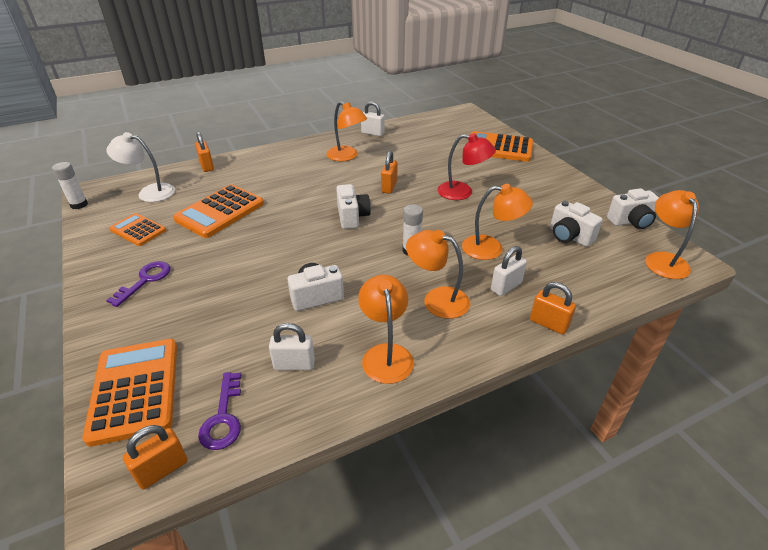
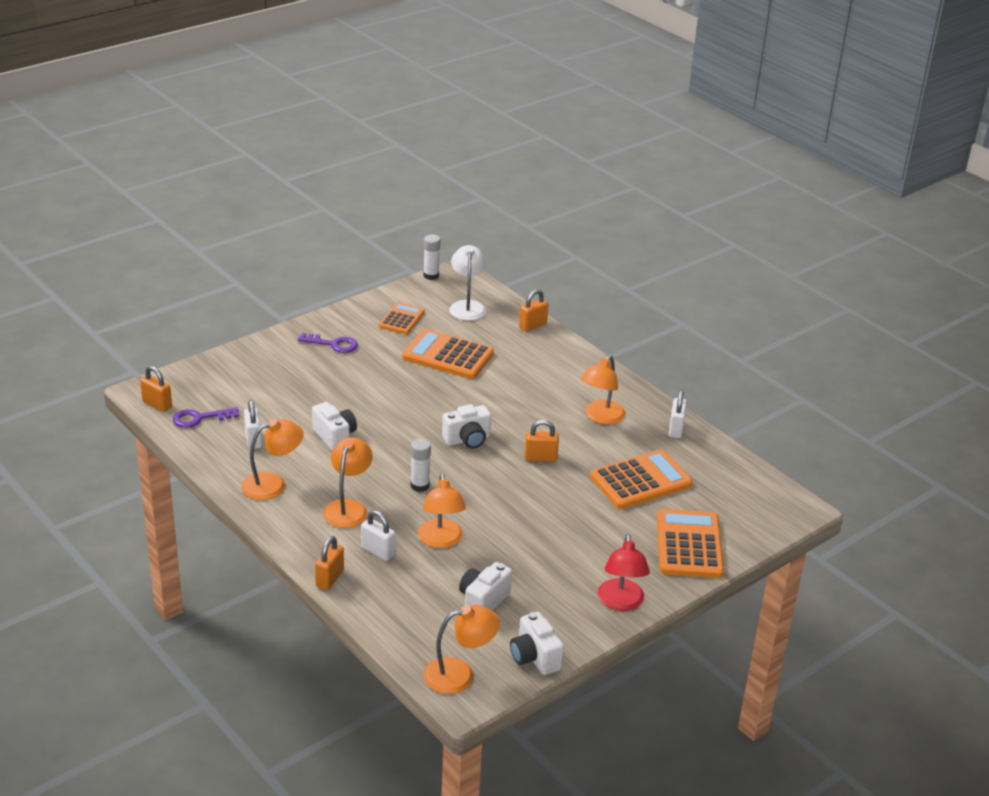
camera: 75 degrees right, 5 degrees down
orange calculator [82,339,177,447] -> orange calculator moved to [590,450,693,509]
red lamp [437,133,496,200] -> red lamp moved to [598,534,650,611]

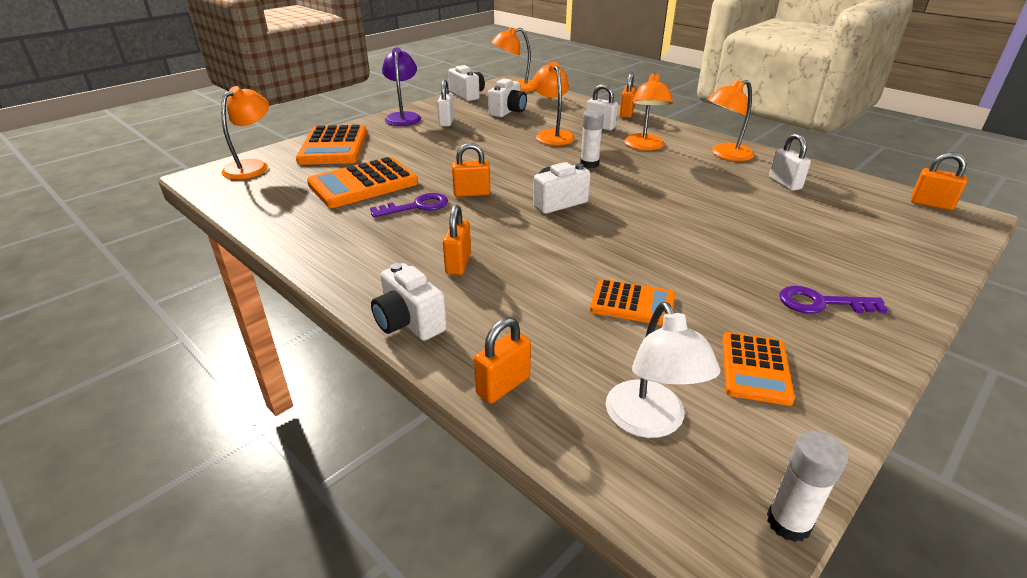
camera: 175 degrees right, 0 degrees up
purple key [173,407,239,428] -> purple key moved to [370,193,448,217]
white camera [312,402,357,451] -> white camera moved to [371,263,447,341]
orange calculator [402,329,494,379] -> orange calculator [590,279,675,325], size x0.61
orange lamp [581,355,625,424] -> orange lamp moved to [221,86,269,179]
red lamp [598,534,650,611] -> purple lamp [382,47,421,126]
white padlock [669,390,687,438] -> white padlock moved to [437,80,455,126]
none -> orange padlock [443,205,471,275]

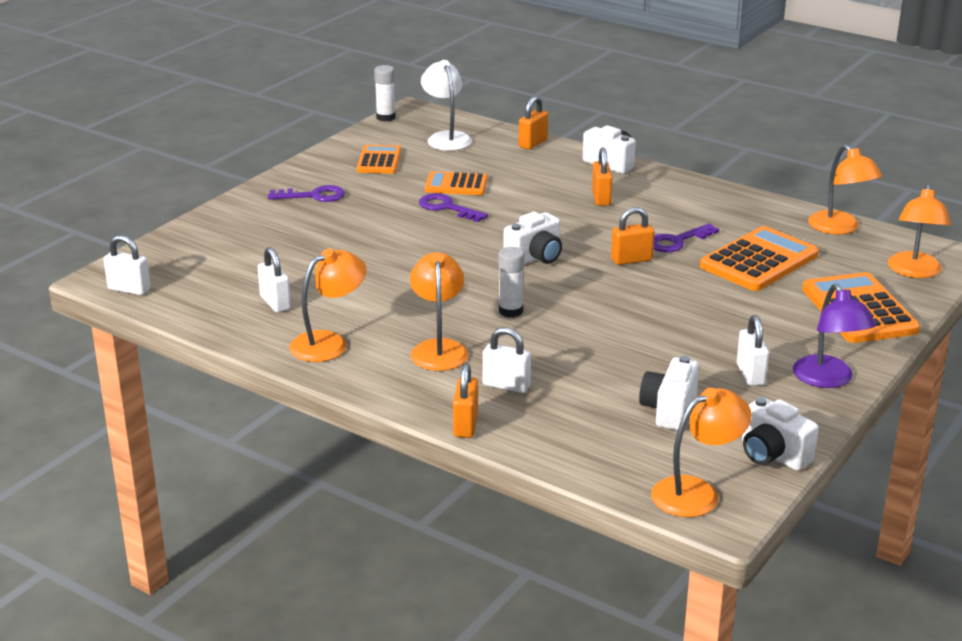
camera: 170 degrees right, 5 degrees down
orange lamp [532,61,575,146] -> orange lamp moved to [808,145,882,234]
orange padlock [911,153,967,210] -> white padlock [104,235,151,295]
none -> purple key [419,193,488,222]

